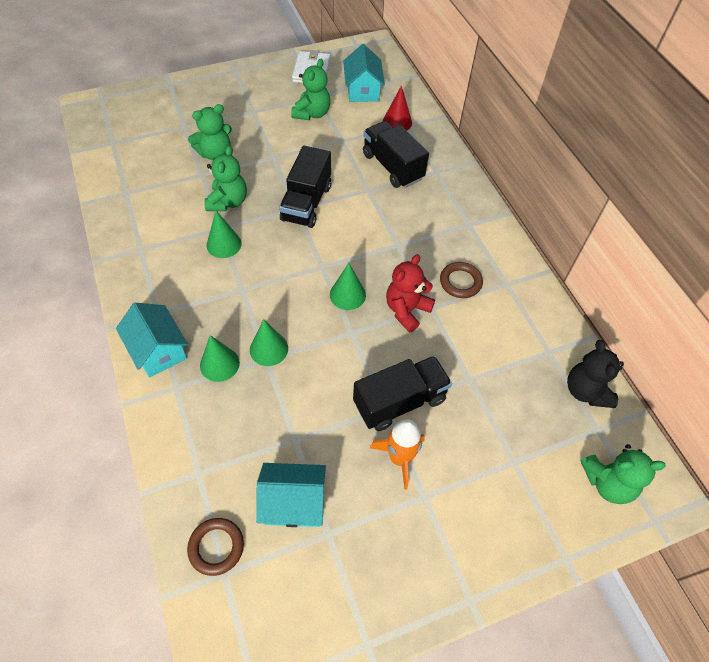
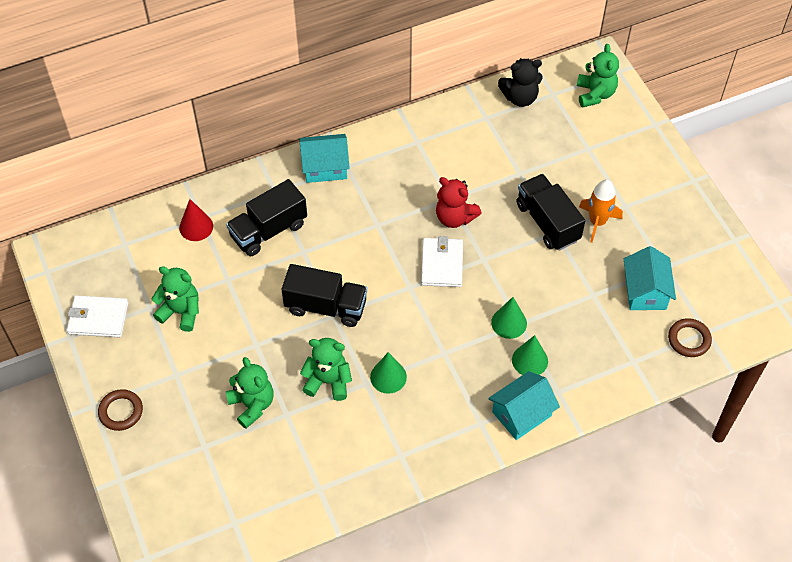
camera: 90 degrees left, 0 degrees up
green cone [330,263,366,310] -> white wallet [421,236,463,287]
turquoise house [343,44,385,102] -> turquoise house moved to [299,134,350,183]
brown ring [440,262,483,298] -> brown ring moved to [98,389,143,431]

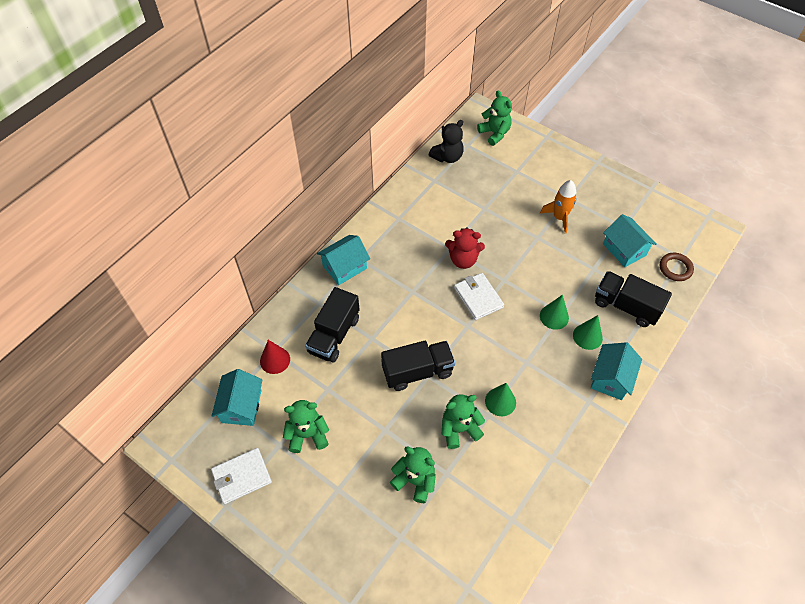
camera: 30 degrees left, 0 degrees up
brown ring [98,389,143,431] -> none
black truck [516,174,585,250] -> black truck moved to [595,271,672,327]
none -> turquoise house [212,369,263,426]

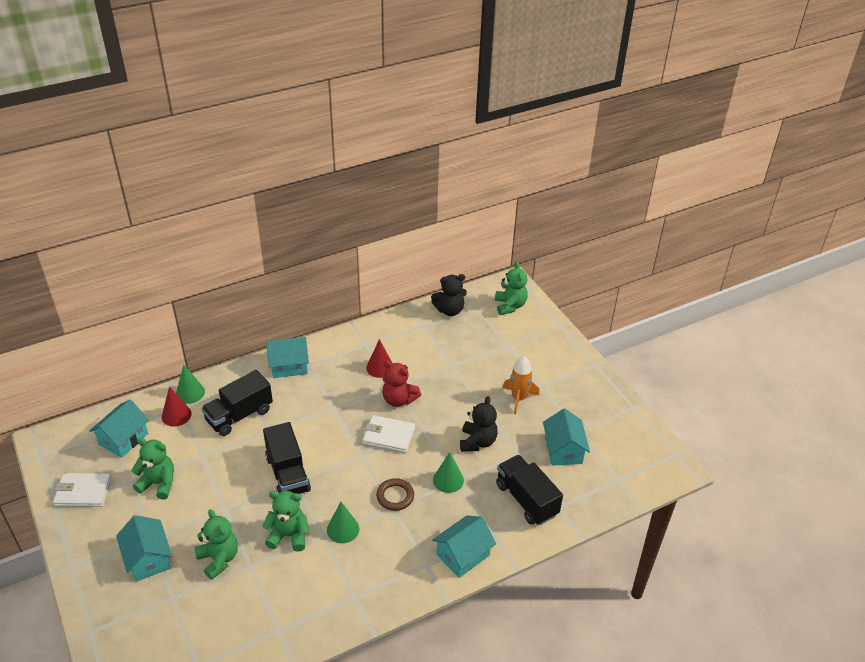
camera: 25 degrees right, 15 degrees down
black truck [381,341,455,391] -> black truck turned 60 degrees clockwise [263,422,311,494]
white wallet [454,273,504,320] -> white wallet turned 75 degrees counterclockwise [363,415,415,453]
green cone [573,315,603,350] -> green cone moved to [176,365,205,404]
brown ring [660,253,694,281] -> brown ring moved to [376,478,414,511]
none -> turquoise house [116,515,172,582]
none -> red cone [366,339,393,378]
none -> black teddy bear [460,396,498,452]

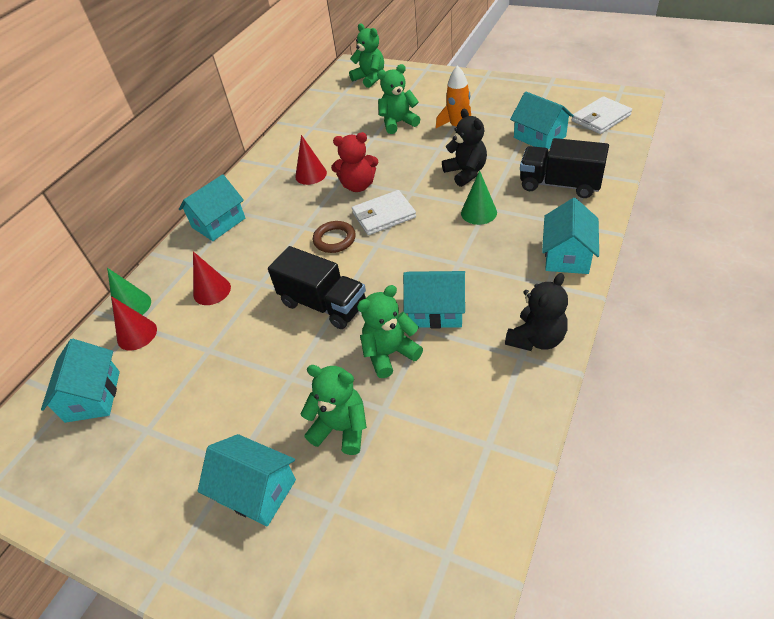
camera: 30 degrees left, 5 degrees up
white wallet [53,473,112,507] -> white wallet moved to [572,96,632,134]
green teddy bear [131,438,174,500] -> green teddy bear moved to [377,64,420,134]
black truck [201,370,273,436] -> red cone [193,251,231,305]
green cone [327,502,359,543] -> turquoise house [403,271,465,328]
brown ring [376,478,414,511] -> brown ring moved to [313,221,356,253]
black teddy bear [431,274,467,316] -> black teddy bear moved to [505,273,568,351]

